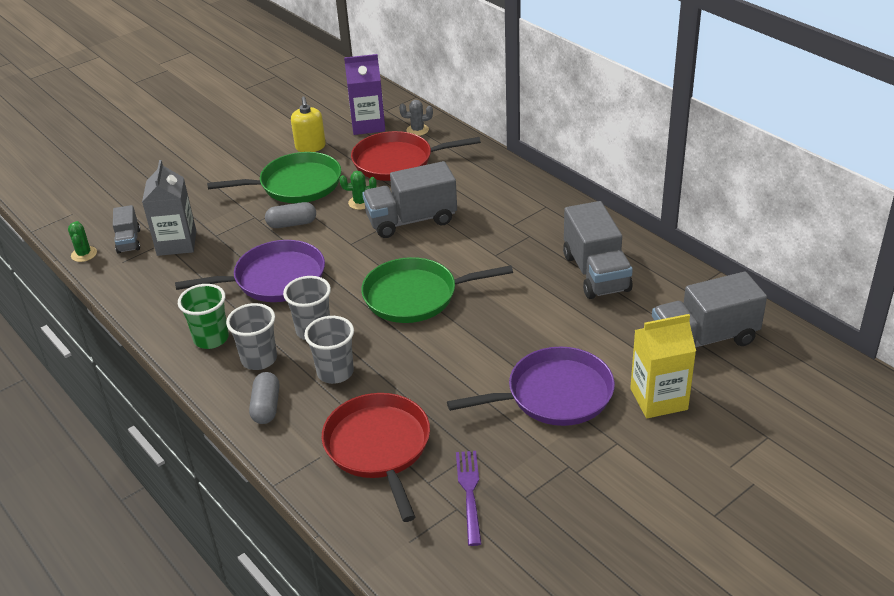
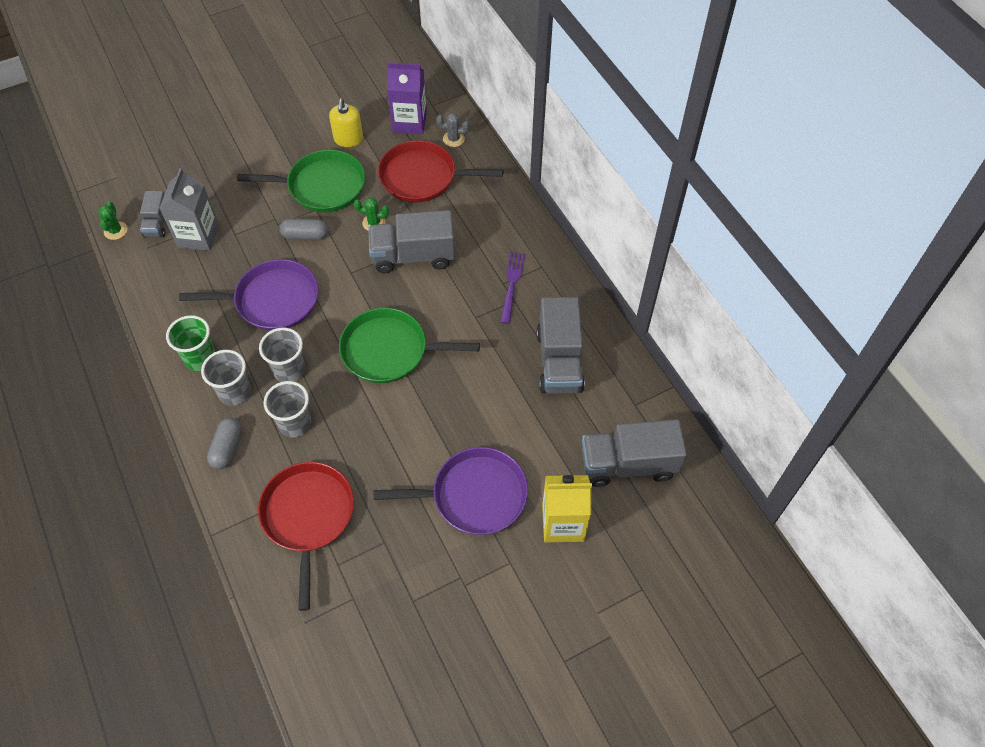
camera: 10 degrees right, 20 degrees up
purple fork [456,451,482,546] -> purple fork moved to [501,252,525,324]

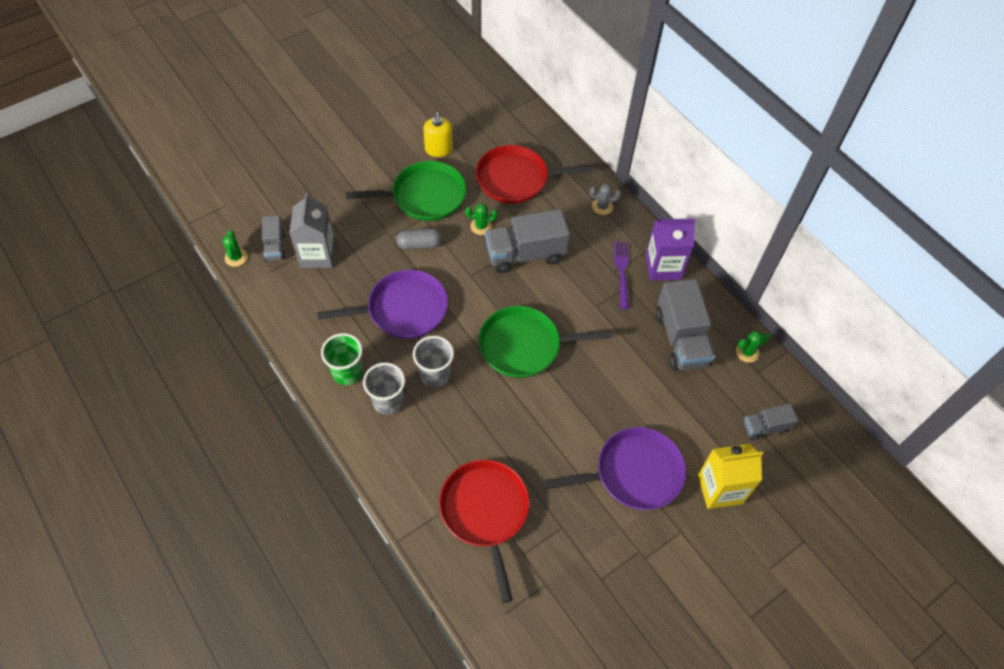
camera: 10 degrees left, 0 degrees up
grey capsule [207,418,242,469] -> none
grey cup [263,381,311,437] -> none
purple carton [387,62,427,134] -> purple carton moved to [646,219,696,281]
grey cactus [437,113,469,147] -> grey cactus moved to [590,183,621,215]
grey truck [582,419,687,487] -> grey truck [743,404,798,441], size x0.54
none -> green cactus [736,331,770,363]

